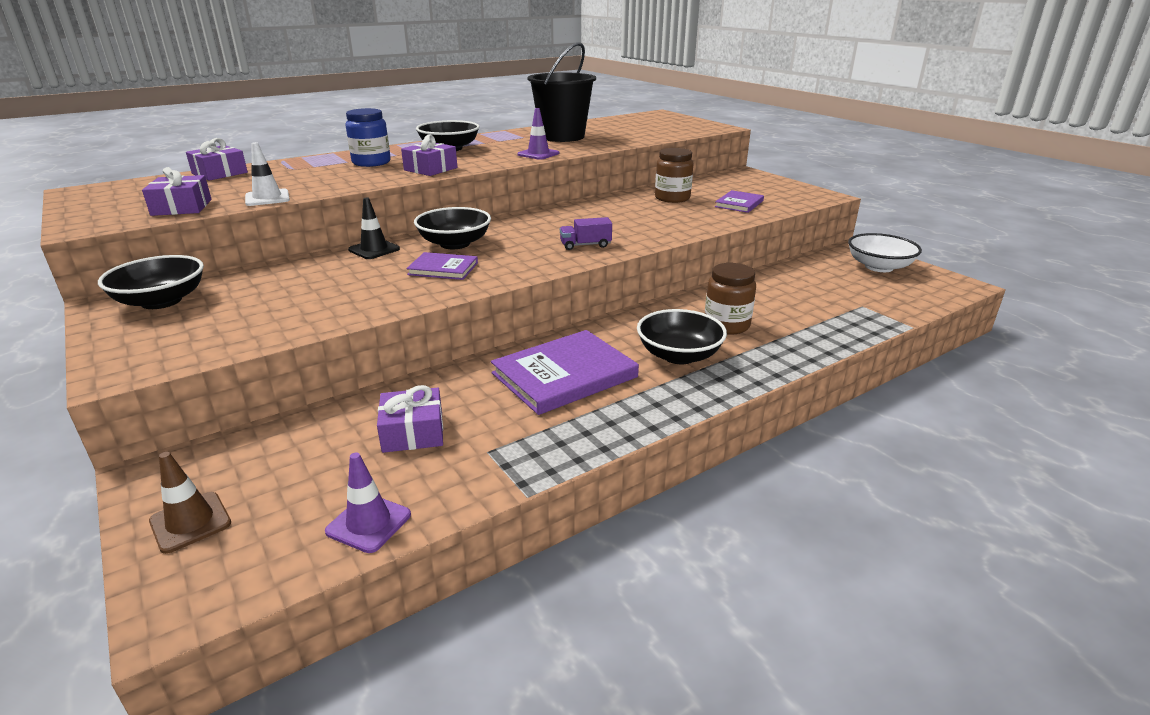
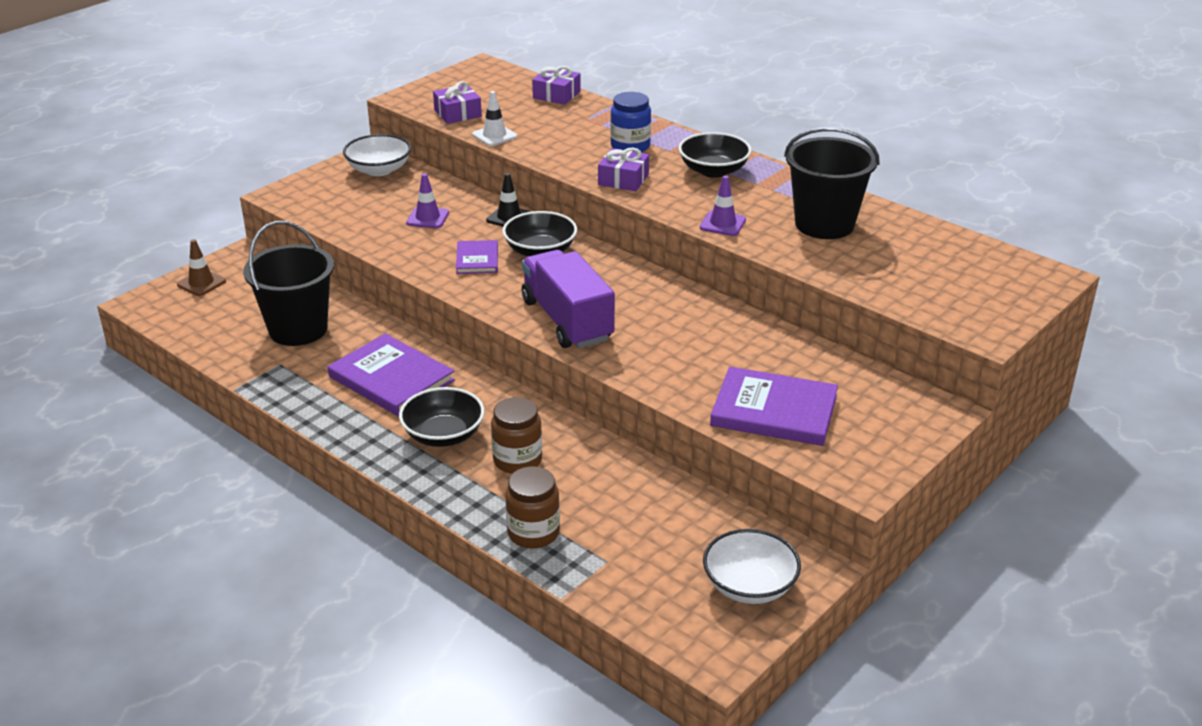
camera: 75 degrees right, 5 degrees up
black bowl [98,255,204,309] -> white bowl [343,134,411,176]
purple traffic cone [325,453,411,553] -> purple traffic cone moved to [406,173,449,228]
purple gift [377,385,443,453] -> black bucket [243,221,334,346]
purple truck [560,217,612,250] -> purple truck [522,250,615,348], size x2.35
brown jar [655,148,693,203] -> brown jar moved to [505,466,560,549]
purple book [715,190,764,213] -> purple book [710,367,838,446], size x1.81

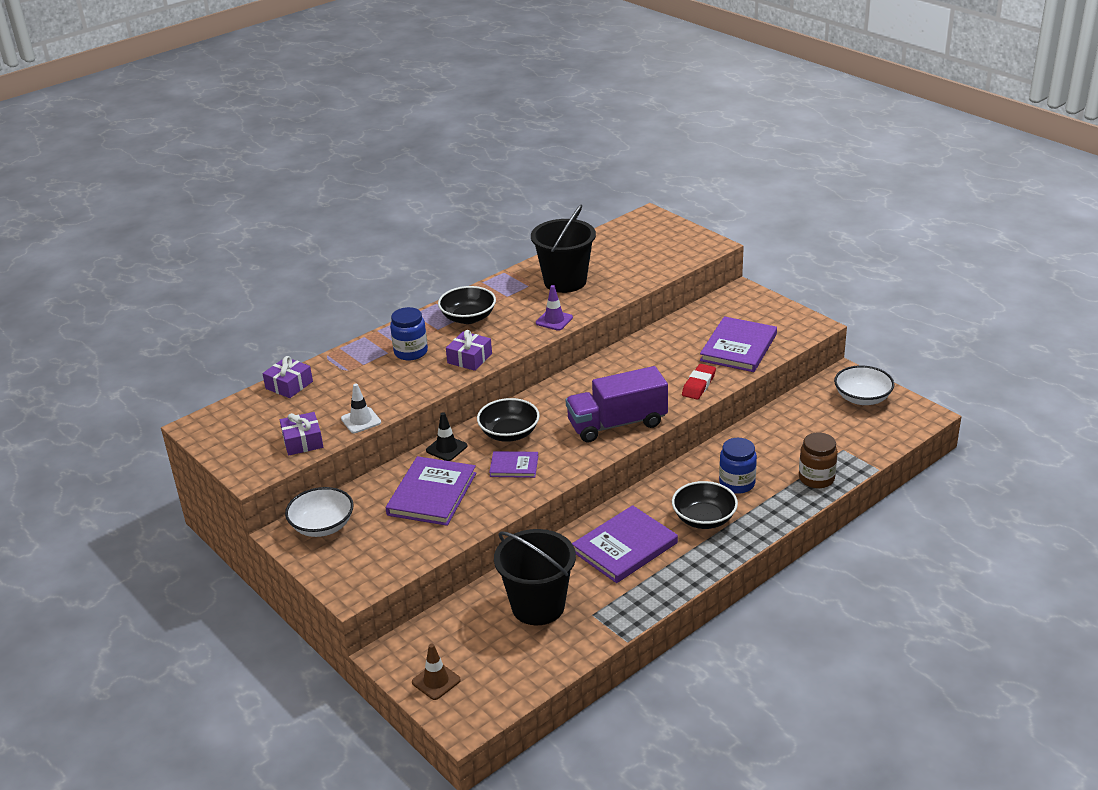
camera: 80 degrees left, 0 degrees up
purple traffic cone [406,173,449,228] -> purple book [386,456,476,526]
brown jar [491,397,542,474] -> blue jar [719,438,757,494]
none -> red eraser [682,364,716,399]

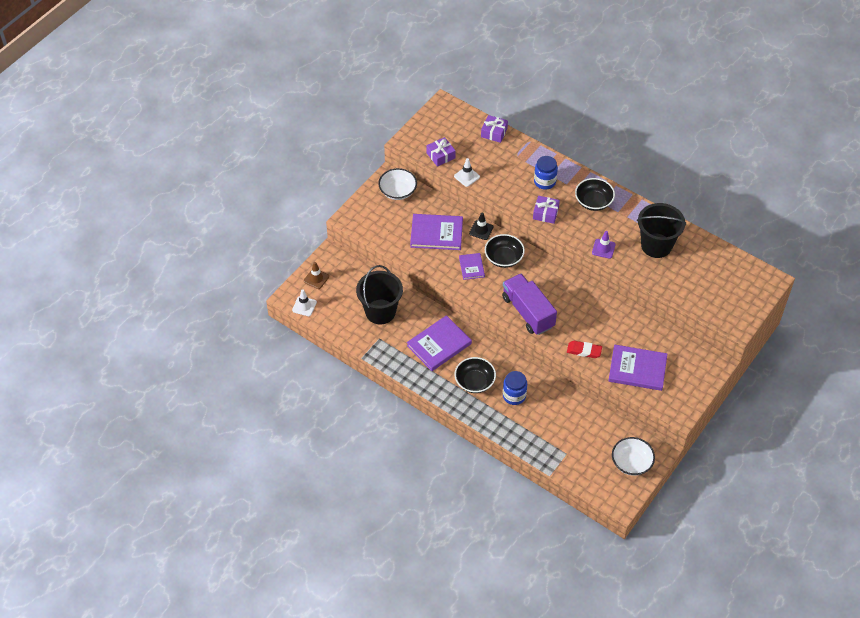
camera: 75 degrees right, 20 degrees up
purple book [572,505,678,583] -> purple book turned 75 degrees counterclockwise [407,315,472,371]
brown jar [799,433,838,488] -> none
none -> white traffic cone [292,289,317,316]

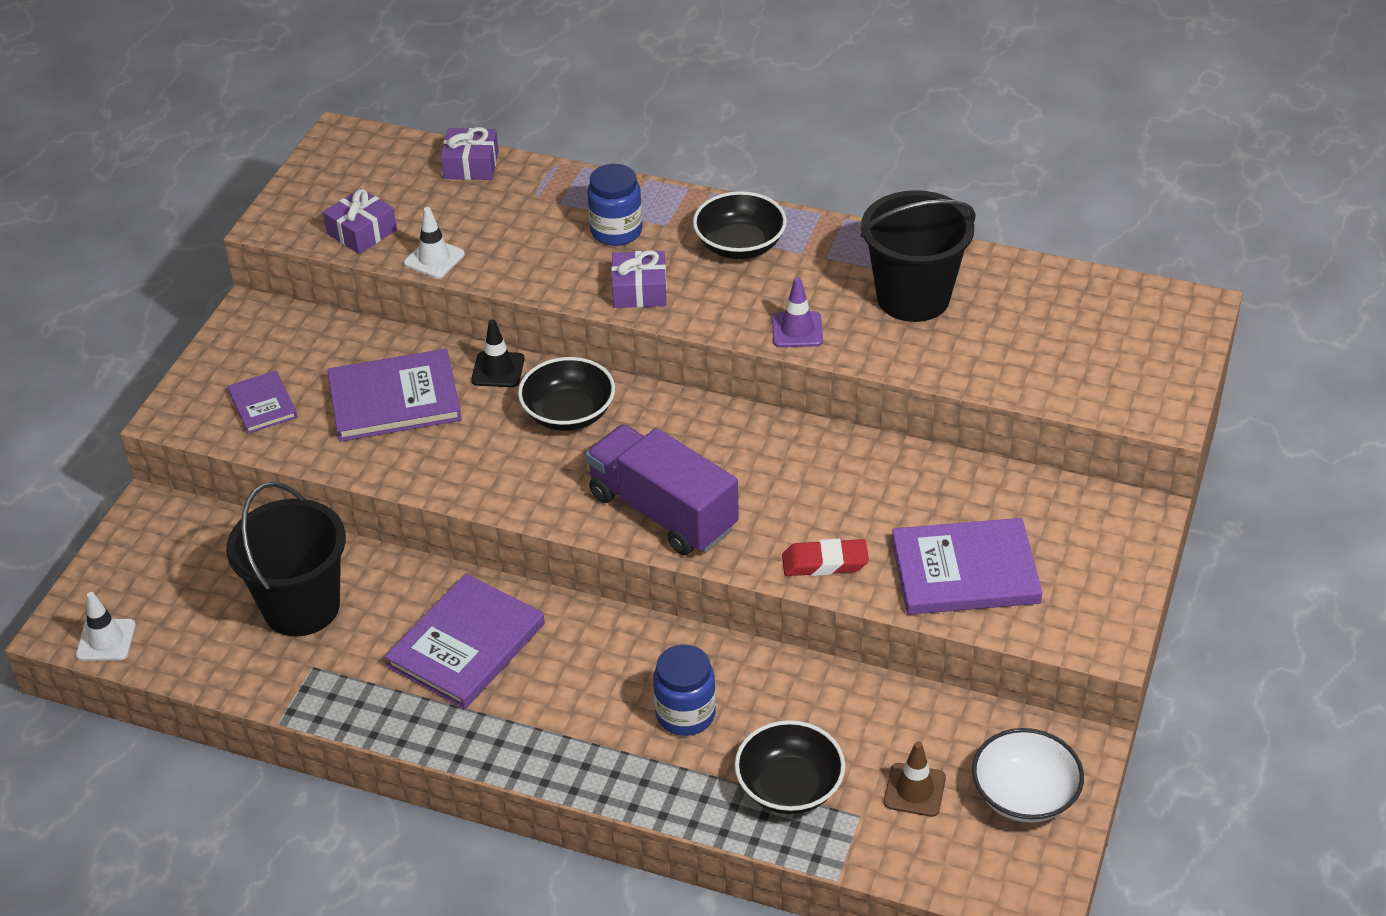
camera: 15 degrees left, 10 degrees down
brown traffic cone [304,262,329,289] -> brown traffic cone moved to [884,741,946,817]
white bowl [378,168,417,200] -> none
black bowl [455,357,496,393] -> black bowl moved to [735,720,845,814]
purple book [459,253,485,280] -> purple book moved to [227,371,297,434]

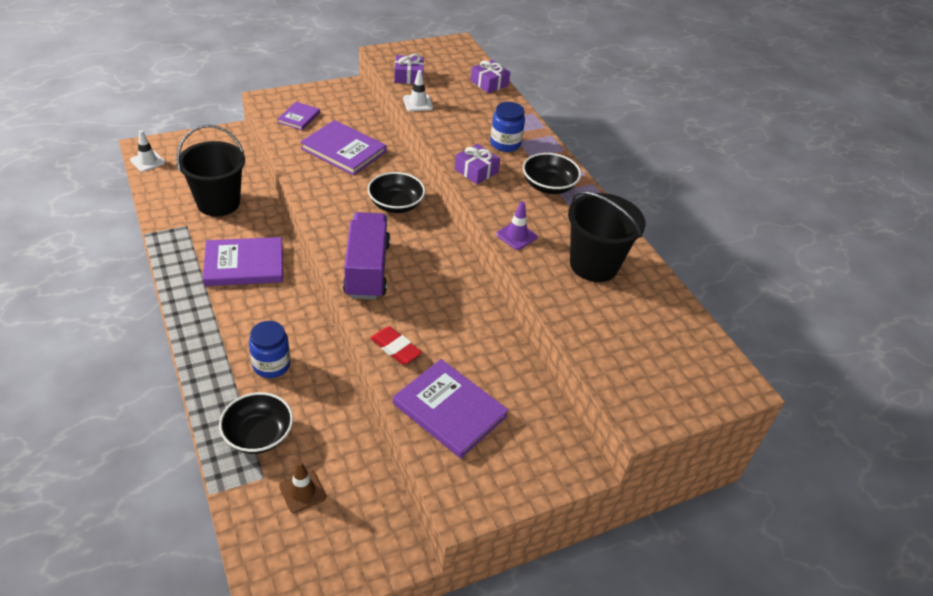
camera: 40 degrees right, 0 degrees up
black traffic cone [471,320,525,387] -> none
white bowl [972,728,1084,823] -> none

